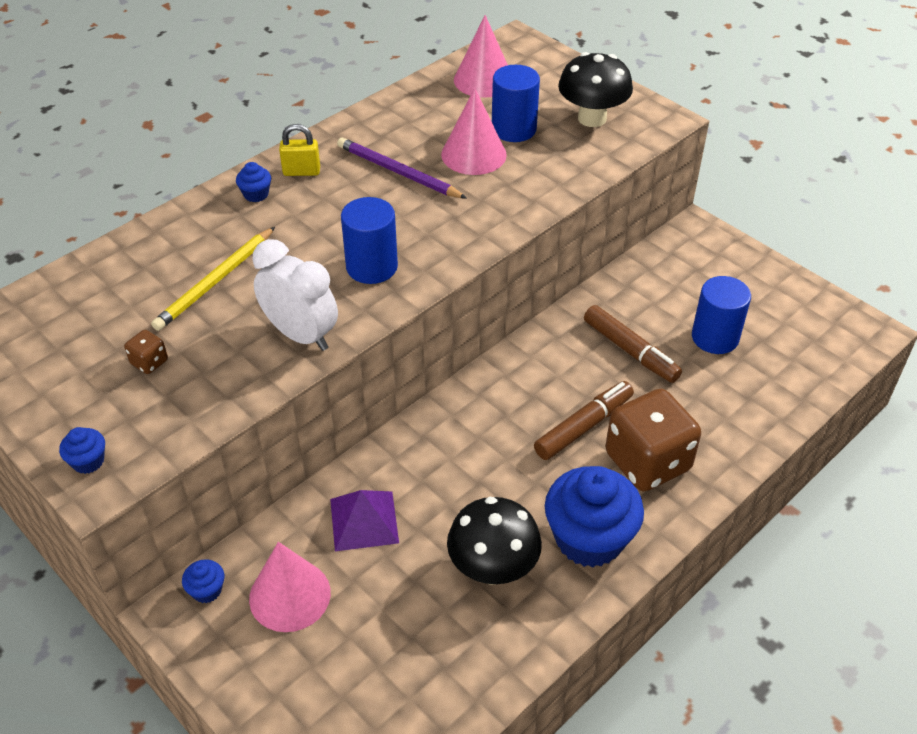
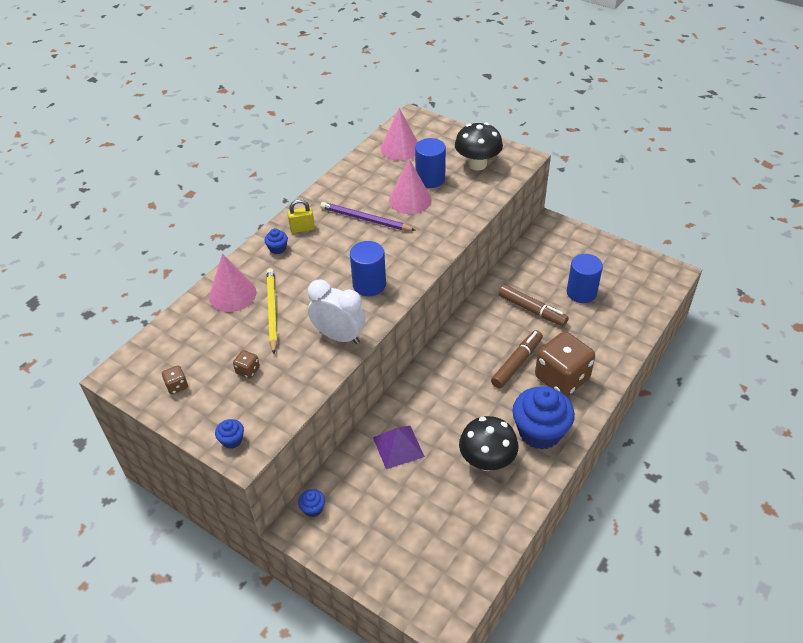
camera: 10 degrees left, 0 degrees up
yellow pencil [151,227,275,331] -> yellow pencil turned 150 degrees clockwise [267,268,277,354]
pink cone [249,542,331,632] -> pink cone moved to [209,253,256,312]
none -> brown dice [162,365,188,394]

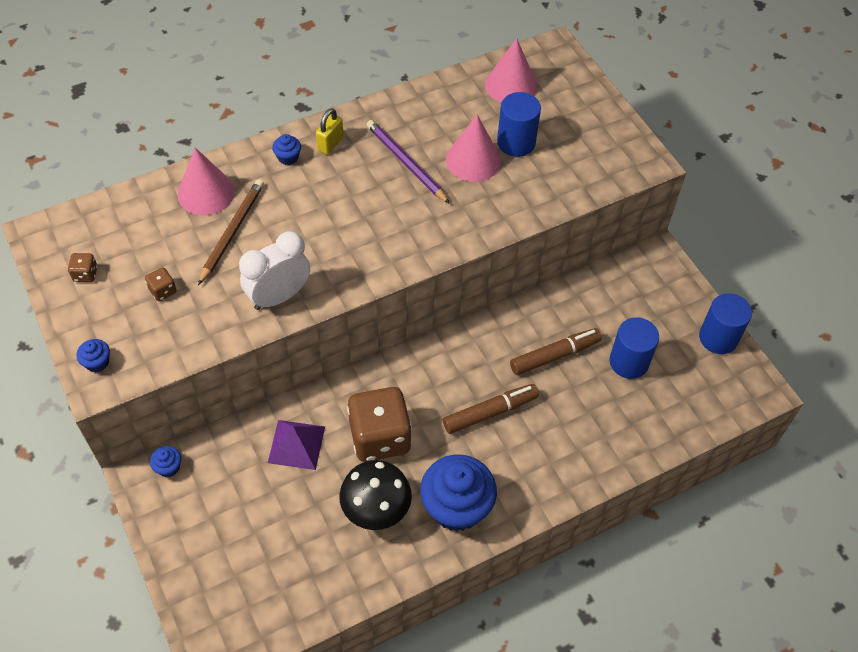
camera: 25 degrees right, 10 degrees up
yellow pencil [267,268,277,354] -> brown pencil [198,179,264,285]
yellow padlock [287,199,315,233] -> yellow padlock turned 75 degrees counterclockwise [316,108,343,155]
white clock [308,279,366,344] -> white clock turned 90 degrees counterclockwise [239,231,310,310]
blue cylinder [350,241,386,296] -> blue cylinder moved to [699,293,752,354]
black mushroom [455,122,503,170] -> none
brown marker [498,285,569,326] -> brown marker turned 90 degrees counterclockwise [510,328,602,375]
brown dice [535,332,595,396] -> brown dice moved to [347,387,412,462]

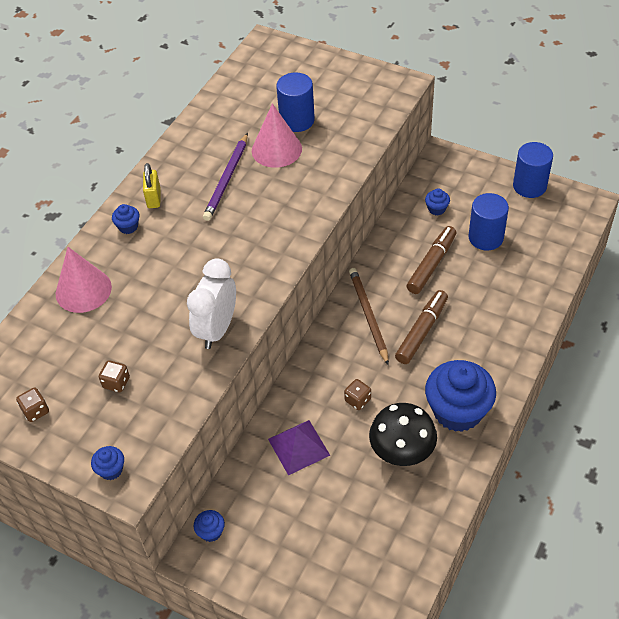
camera: 30 degrees left, 5 degrees down
brown pencil [198,179,264,285] -> brown pencil moved to [349,268,389,365]
brown dice [347,387,412,462] -> brown dice [344,379,371,410], size x0.40
purple pencil [366,120,450,204] -> purple pencil turned 90 degrees counterclockwise [203,133,248,221]
pink cone [485,38,537,103] -> none
none -> blue cupcake [425,189,450,215]

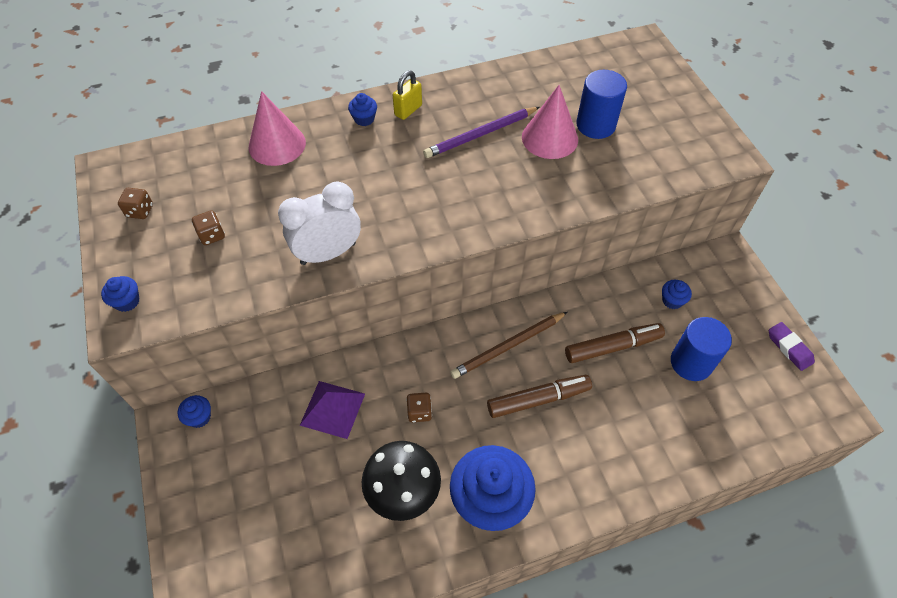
camera: 40 degrees right, 5 degrees up
brown pencil [349,268,389,365] -> brown pencil turned 150 degrees counterclockwise [450,312,567,379]
blue cylinder [513,142,553,198] -> purple eraser [769,322,815,371]

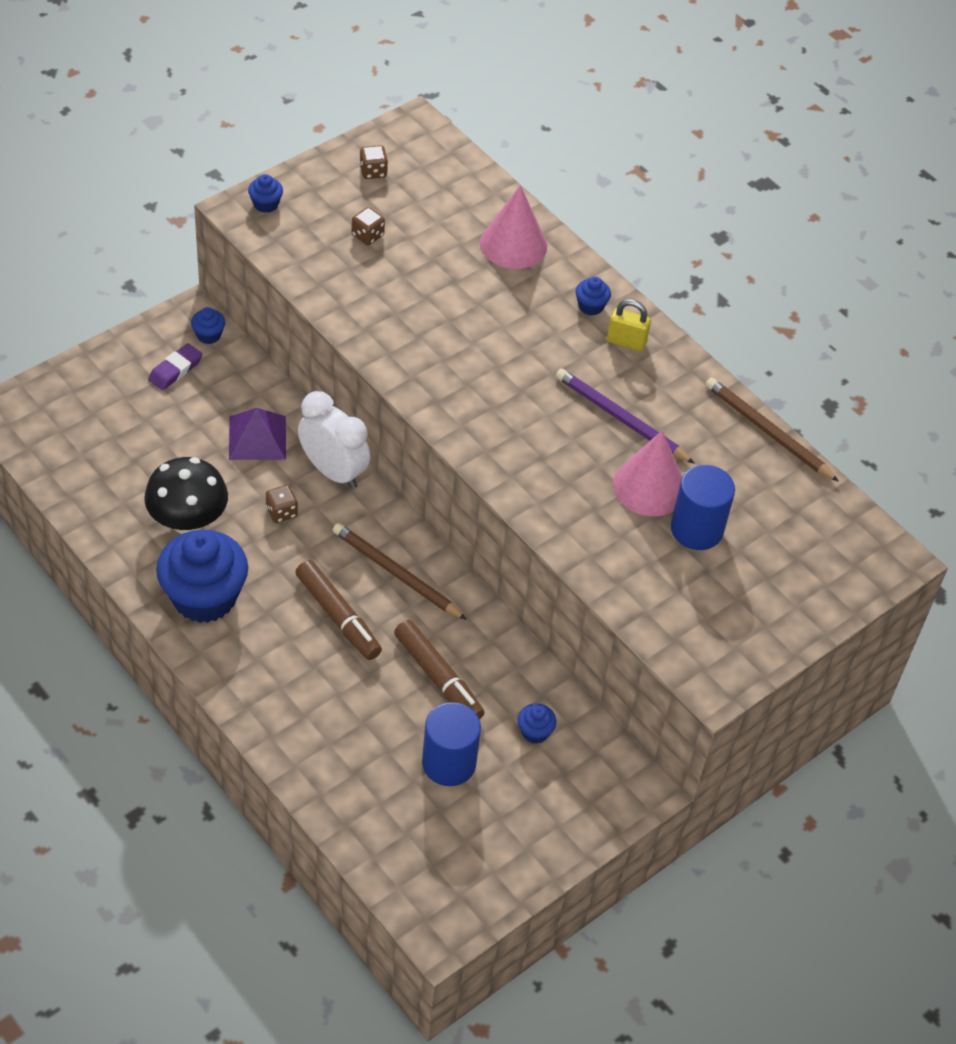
camera: 65 degrees right, 5 degrees down
white clock [278,181,361,265] -> white clock moved to [298,391,370,489]
purple eraser [769,322,815,371] -> purple eraser moved to [148,343,203,390]
none -> brown pencil [706,378,839,482]

